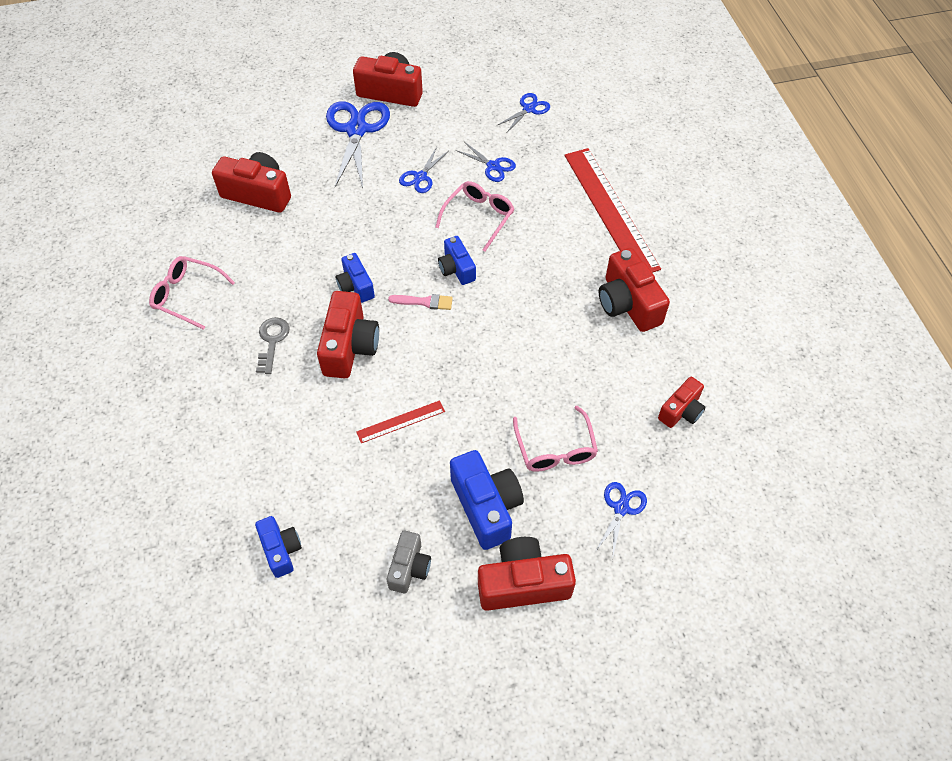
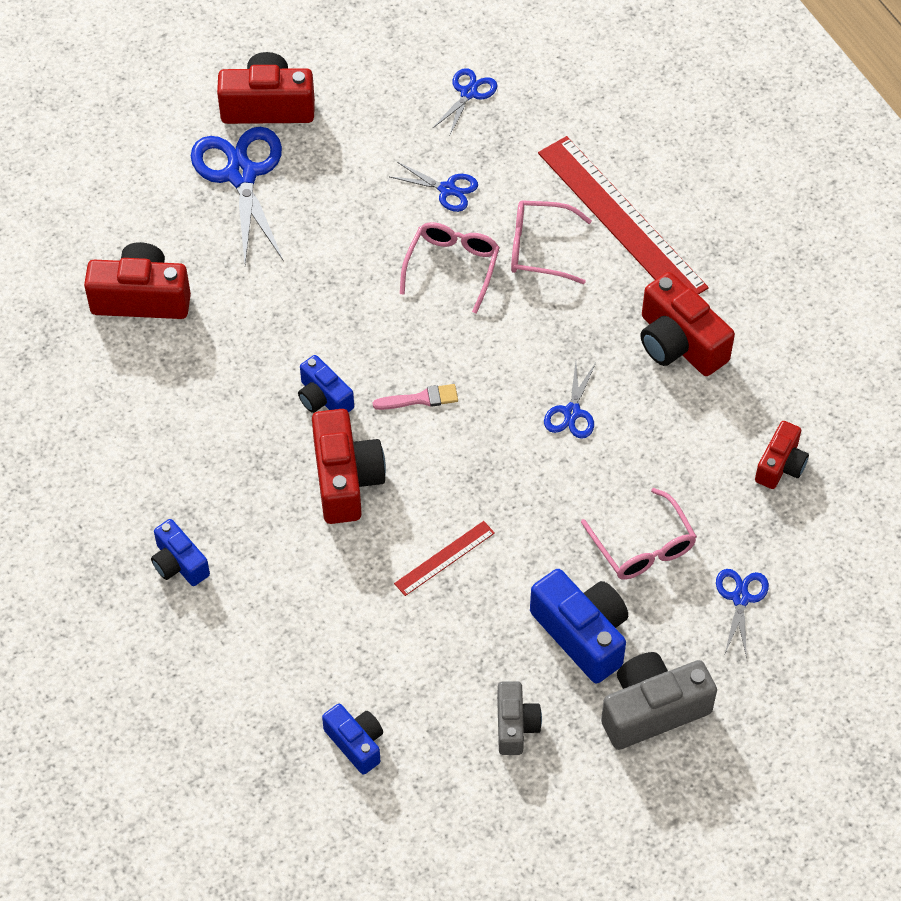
camera: 15 degrees left, 0 degrees up
pink glasses [149,256,235,330] -> pink glasses moved to [511,200,592,284]
grey key [256,317,290,374] -> none
blue scissors [399,147,449,193] -> blue scissors moved to [544,362,596,439]
blue camera [438,236,476,285] -> blue camera moved to [151,519,210,586]
red camera [478,537,576,611] -> grey camera [601,652,717,750]

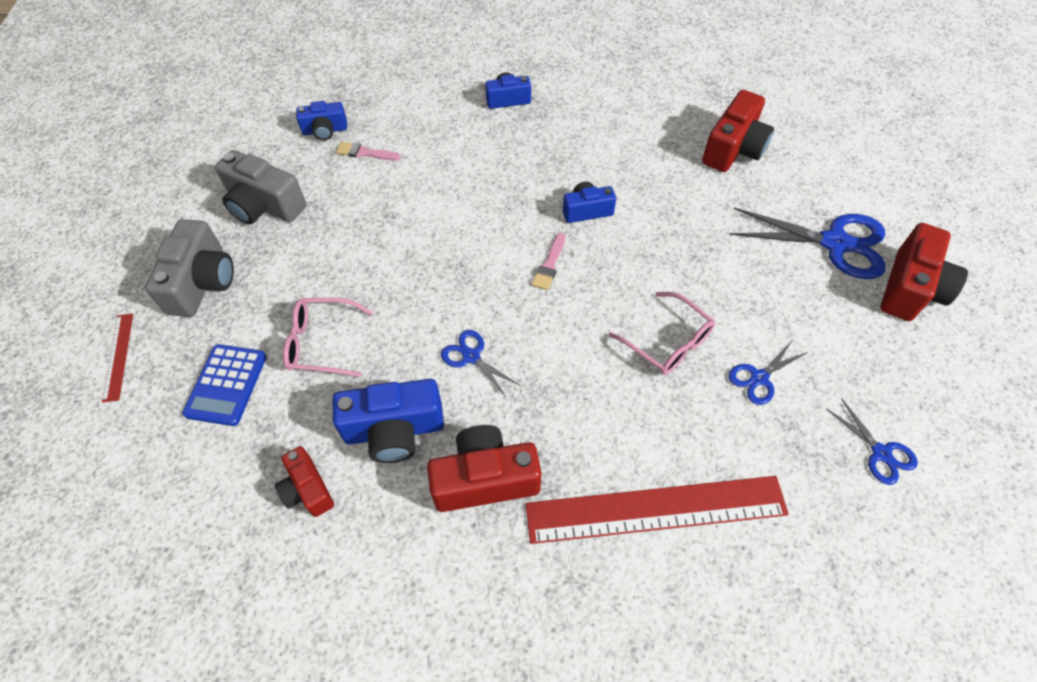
camera: 120 degrees right, 0 degrees up
red camera [312,409,386,524] -> none
red ruler [394,521,495,596] -> red ruler moved to [102,313,133,403]
grey camera [497,681,542,755] -> grey camera [215,150,306,224], size x1.65
pink glasses [511,200,592,284] -> none
blue camera [530,569,628,683] -> blue camera moved to [333,379,444,463]
blue scissors [716,569,769,658] -> blue calculator [182,344,267,426]
none -> pink brush [336,142,400,161]

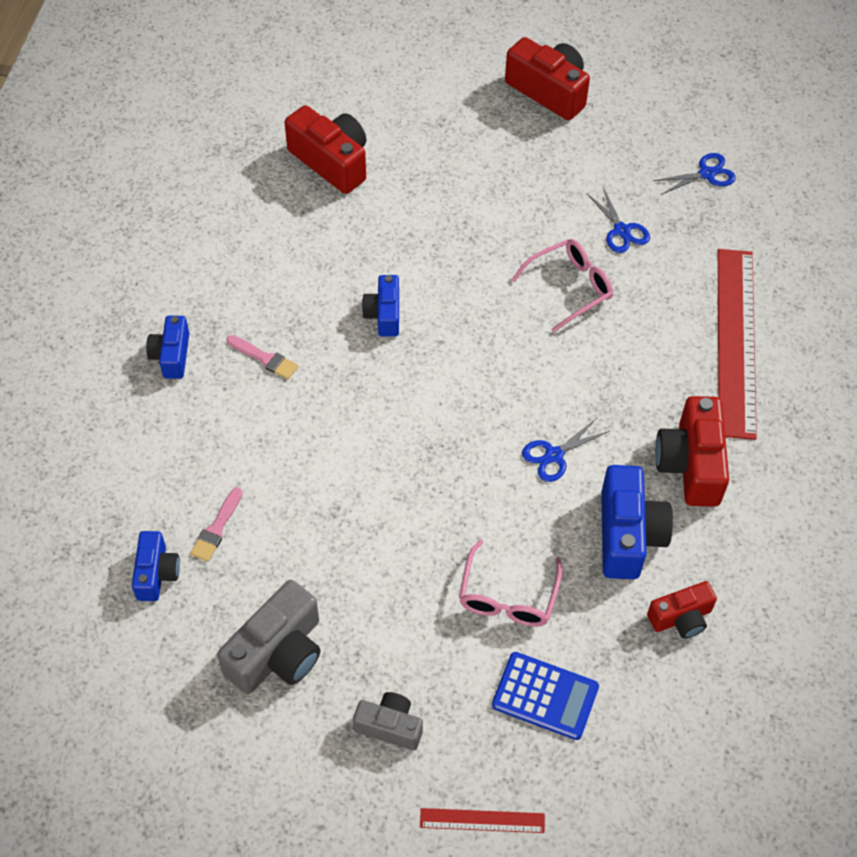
camera: 80 degrees left, 0 degrees up
grey camera [145,219,234,317] -> grey camera [353,692,423,750], size x0.61
pink brush [532,233,565,290] -> pink brush moved to [226,335,298,380]
blue scissors [729,208,886,279] -> none

